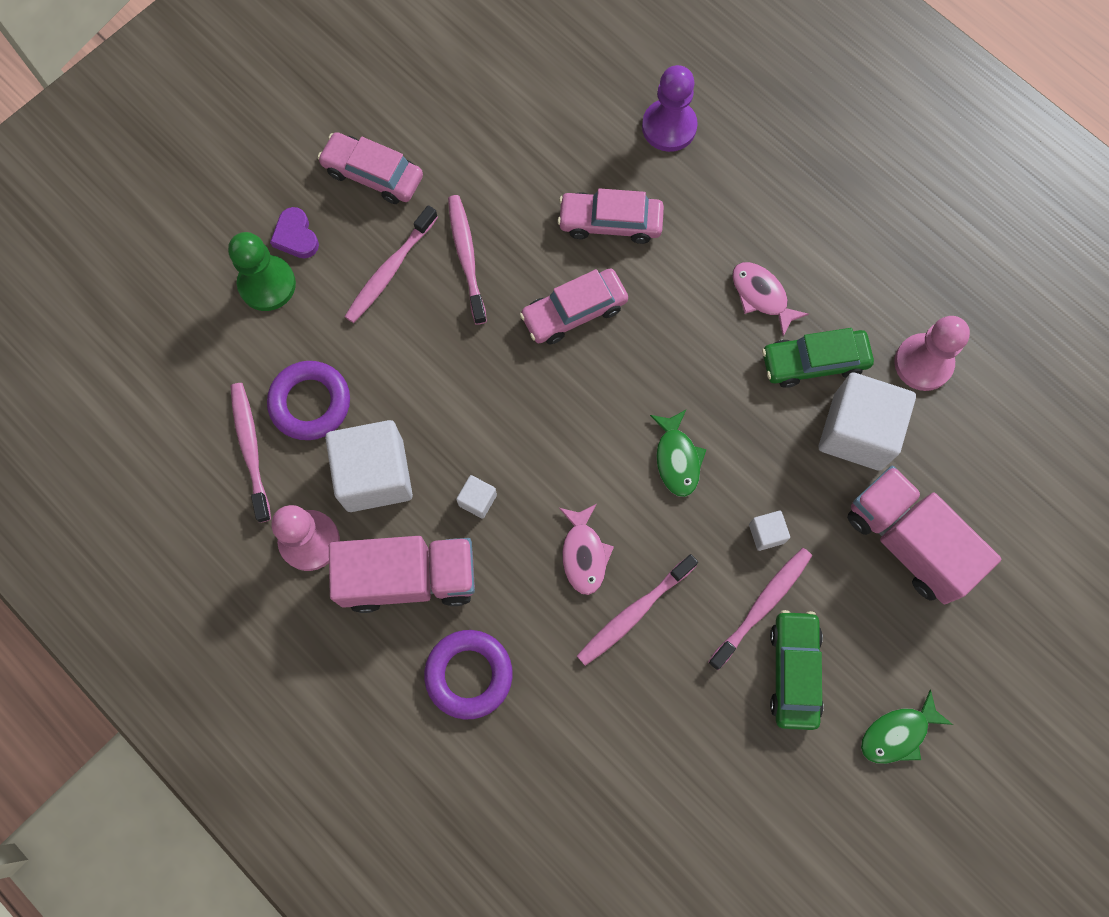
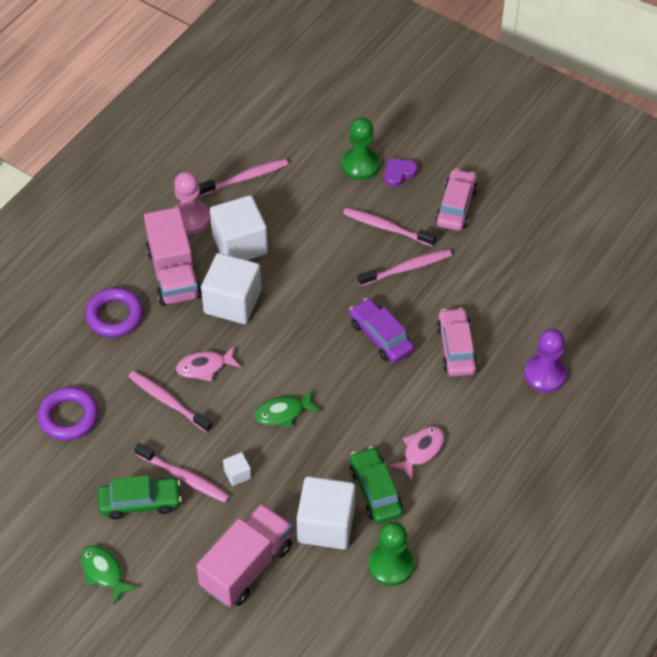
camera: 80 degrees right, 20 degrees down
purple ring [267,361,350,440] -> purple ring moved to [38,387,99,441]
white cube [456,475,497,519] -> white cube [201,253,261,324], size x2.31
pink car [520,268,628,344] -> purple car [349,298,414,363]
pink pawn [894,316,970,391] -> green pawn [368,522,414,586]

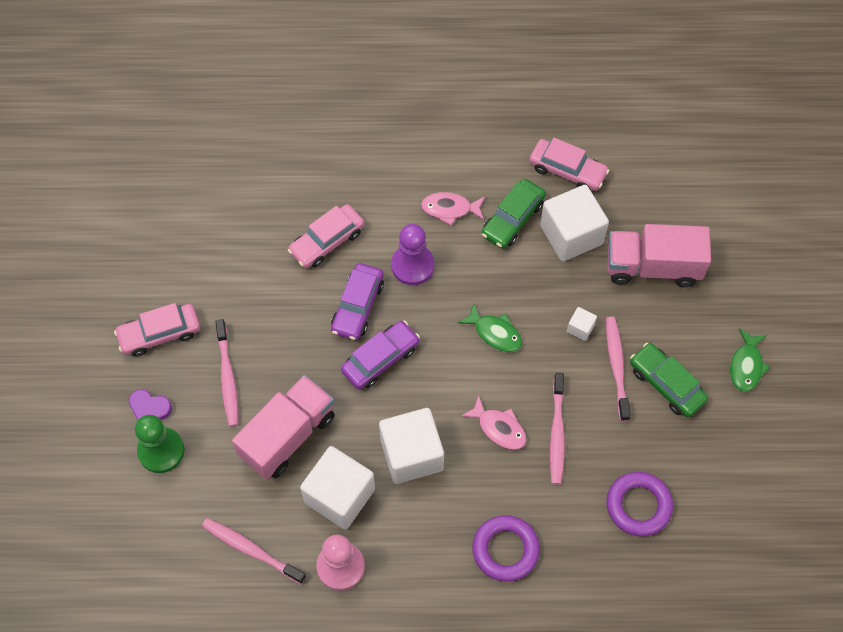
camera: 125 degrees left, 10 degrees up
pink truck [144,207,202,306] -> pink truck moved to [232,375,335,480]
pink toothbrush [358,249,452,286] -> none
green pawn [368,522,414,586] -> pink car [529,138,609,191]
purple pawn [524,329,567,392] -> purple pawn moved to [391,224,435,285]
none -> purple car [341,321,420,389]

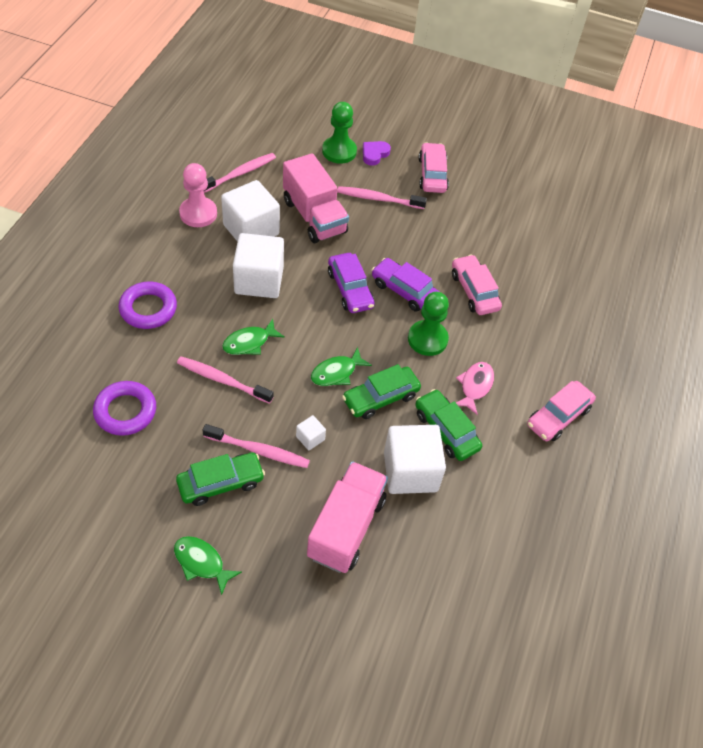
camera: 105 degrees right, 10 degrees down
purple pawn [391,224,435,285] -> green pawn [408,292,449,356]
pink fish [461,395,527,450] -> green fish [222,319,285,355]
pink car [529,138,609,191] -> pink car moved to [527,381,596,441]
none -> green car [342,364,421,419]

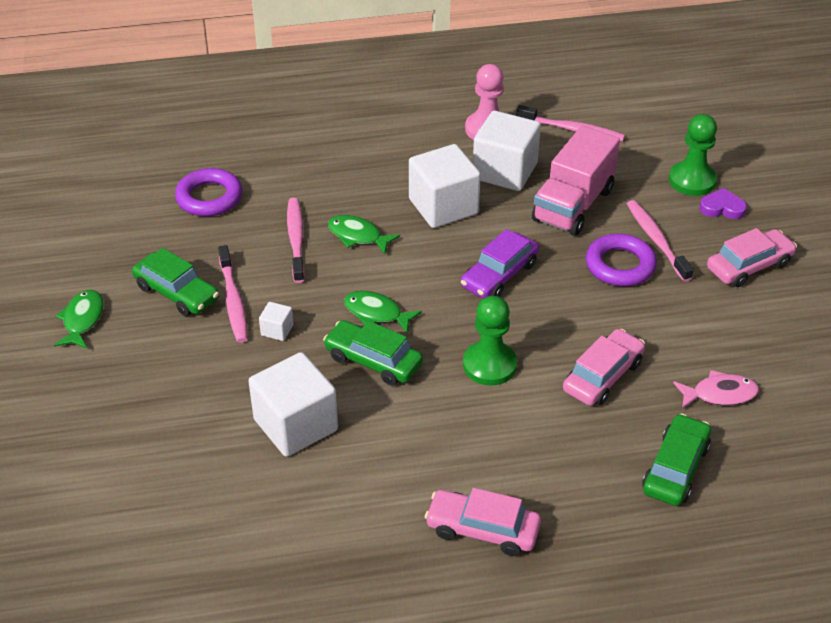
camera: 65 degrees right, 10 degrees down
purple ring [119,282,177,329] -> purple ring moved to [586,234,657,287]
pink truck [307,461,388,573] -> none
purple car [372,258,439,312] -> none
green car [415,389,482,461] -> green car moved to [642,413,711,506]
pink fish [456,362,494,415] -> pink fish moved to [673,370,759,409]

